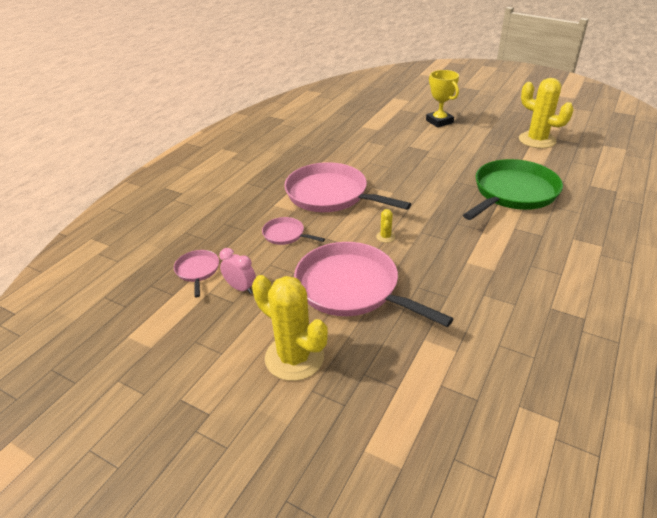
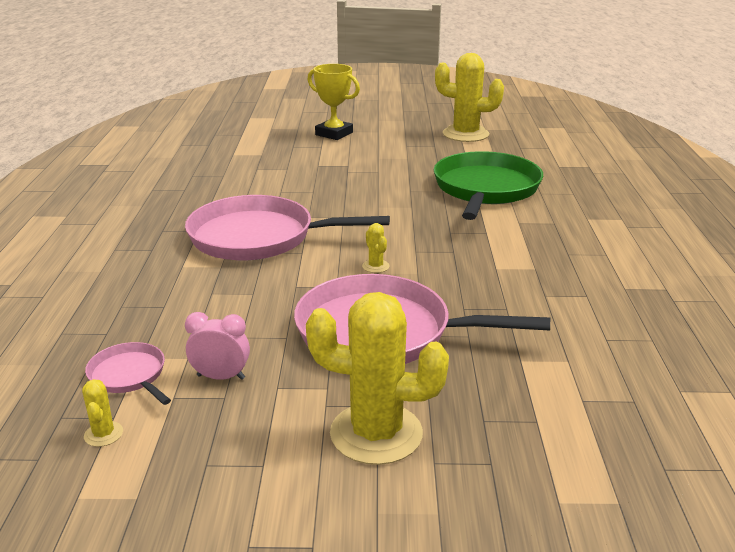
camera: 30 degrees left, 10 degrees down
pink pan [262,217,325,245] -> none
none -> yellow cactus [82,379,123,447]

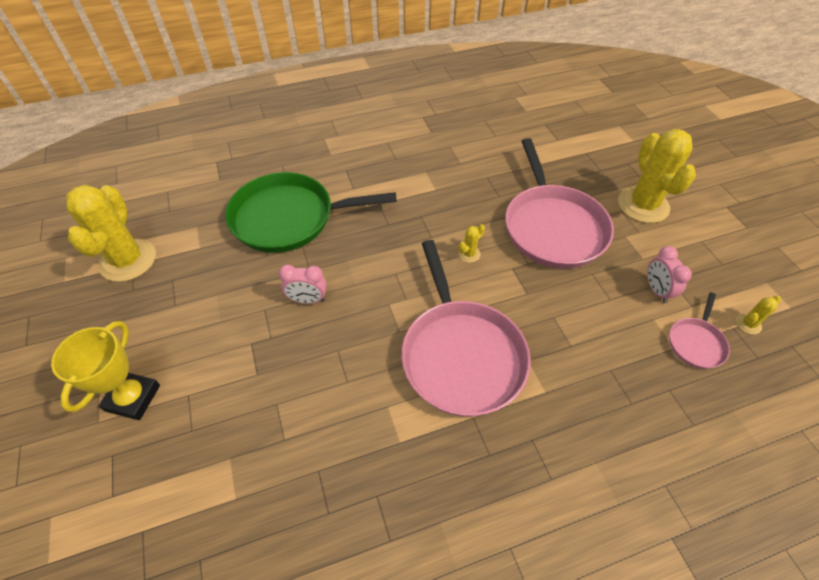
camera: 110 degrees left, 25 degrees up
none -> pink clock [279,265,327,304]

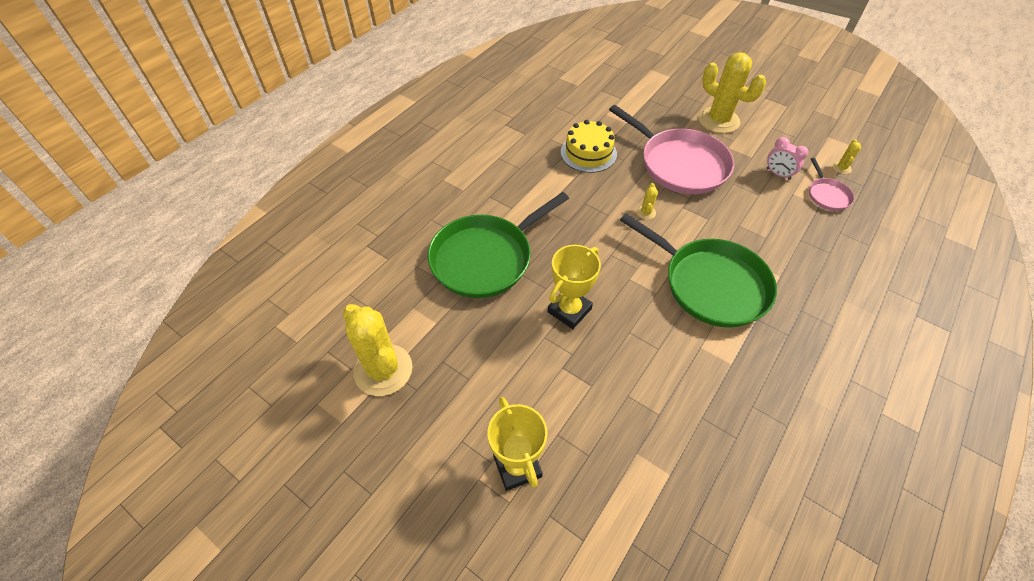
camera: 35 degrees left, 0 degrees up
pink clock [279,265,327,304] -> yellow trophy [548,245,601,329]
pink pan [401,240,531,417] -> green pan [620,213,777,328]
none -> yellow cake [561,120,617,173]

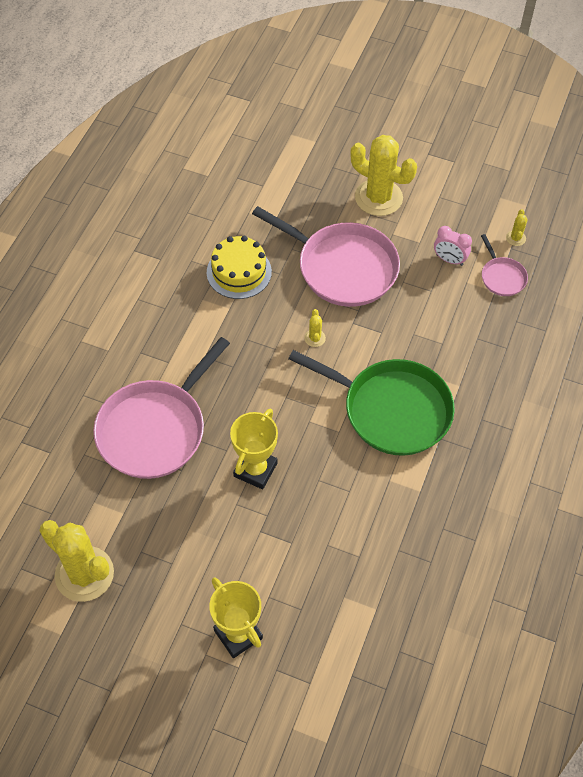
camera: 15 degrees left, 5 degrees up
green pan [428,192,569,298] -> pink pan [93,337,230,479]

